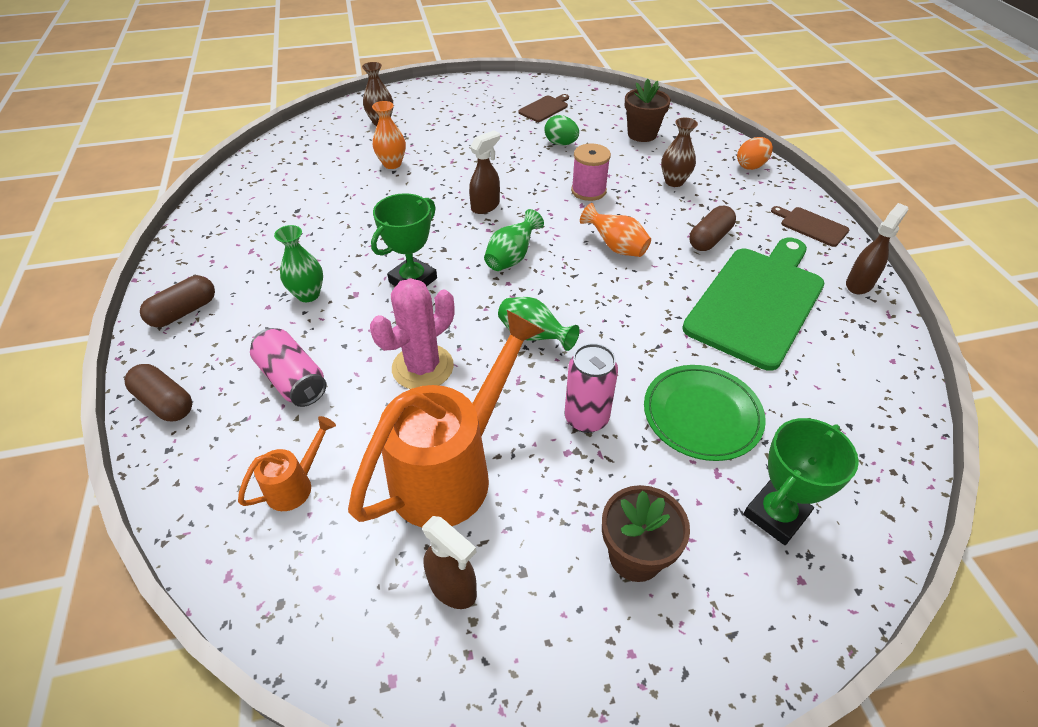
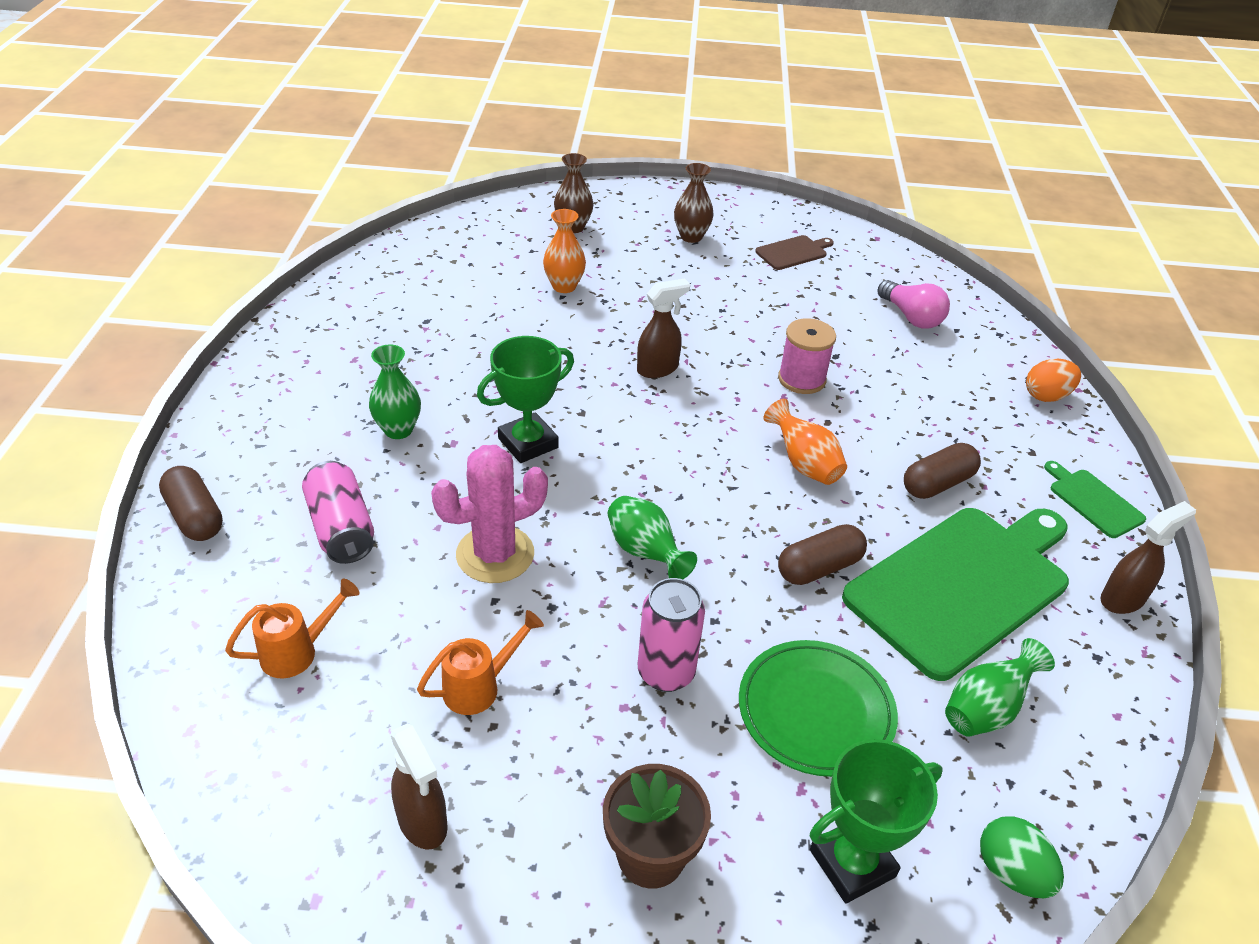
camera: 15 degrees right, 5 degrees down
brown capsule [140,276,215,327] -> brown capsule moved to [778,524,867,585]
orange watering can [348,310,545,527] -> orange watering can [417,610,544,715], size x0.45
green vase [484,209,544,271] -> green vase moved to [945,638,1055,737]
green egg [544,115,579,145] -> green egg moved to [980,816,1064,898]
brown flower pot [625,79,671,142] -> pink light bulb [877,280,950,329]
brown vase [661,118,698,187] -> brown vase moved to [674,163,714,243]
brown cutting board [771,206,849,247] -> green cutting board [1044,461,1146,538]

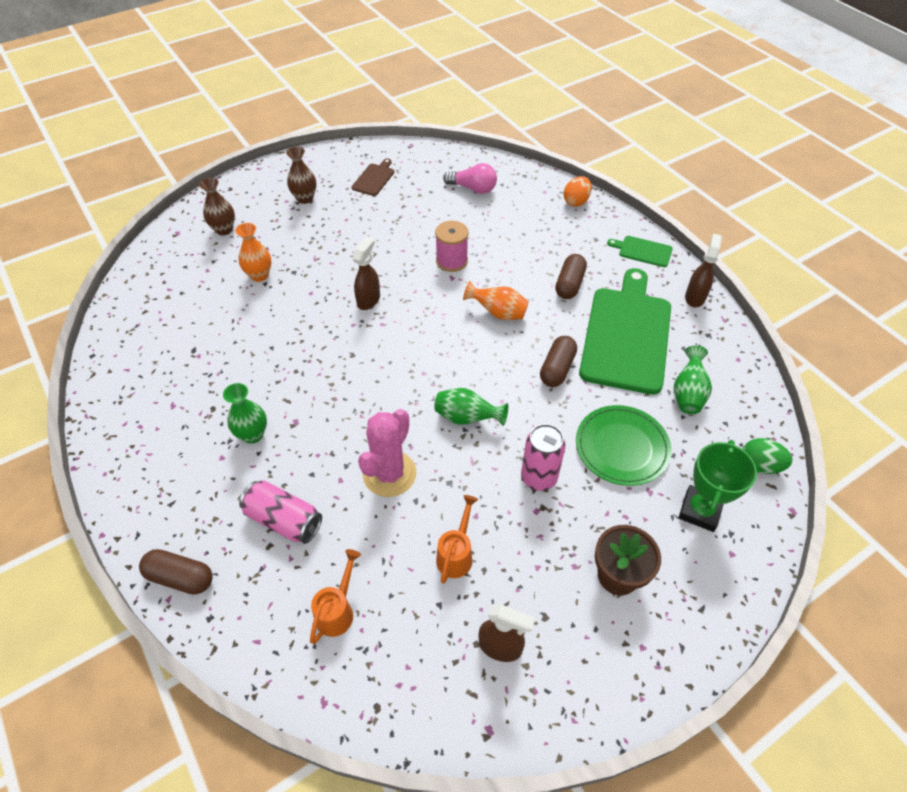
camera: 35 degrees left, 10 degrees up
green trophy [477,336,574,463] -> none

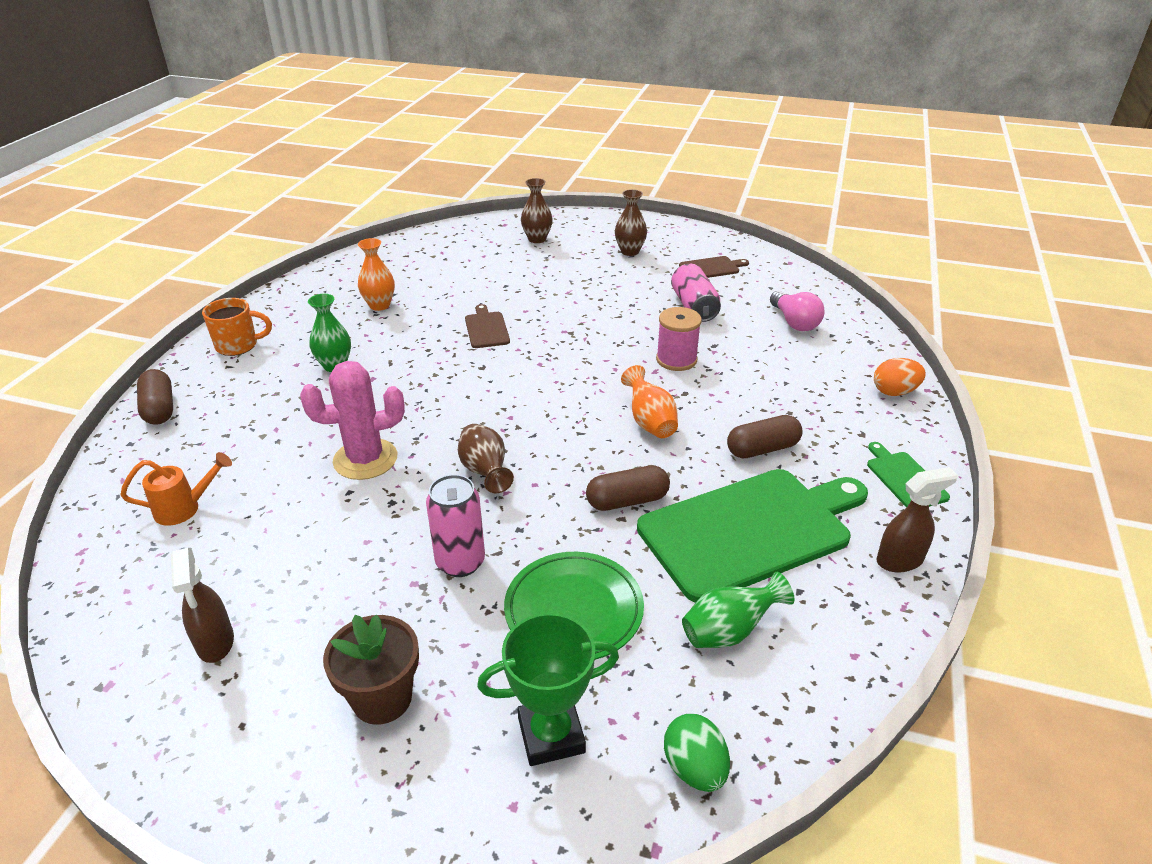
camera: 50 degrees right, 15 degrees down
orange vase [235,223,272,282] -> orange vase moved to [358,238,395,311]
pink can [239,480,322,544] -> pink can moved to [671,264,721,322]
brown spray bottle [353,236,380,310] -> none
green vase [434,388,508,426] -> brown vase [458,424,514,493]
orange watering can [436,495,478,584] -> none
none -> orange mug [202,298,272,356]
none -> brown cutting board [465,304,510,348]

